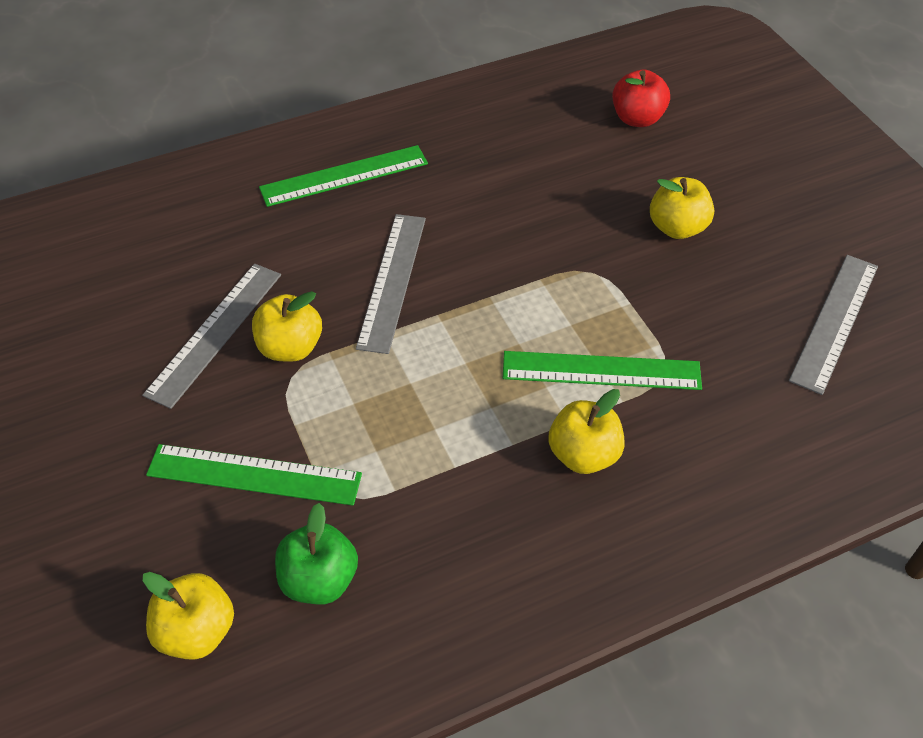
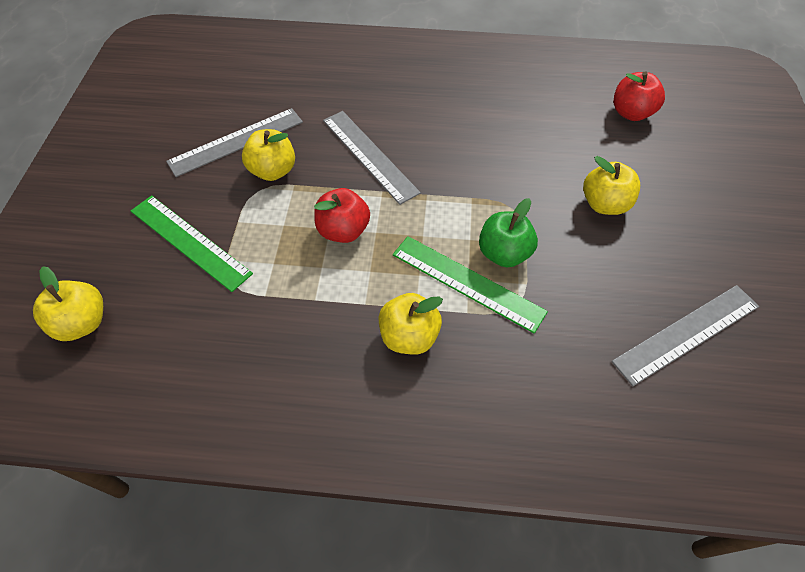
camera: 30 degrees right, 5 degrees up
green ruler [259,145,428,207] -> none
green apple [275,503,358,604] -> green apple moved to [479,198,538,267]
grey ruler [356,214,426,354] -> grey ruler turned 75 degrees counterclockwise [323,111,421,205]
none -> red apple [314,188,370,243]

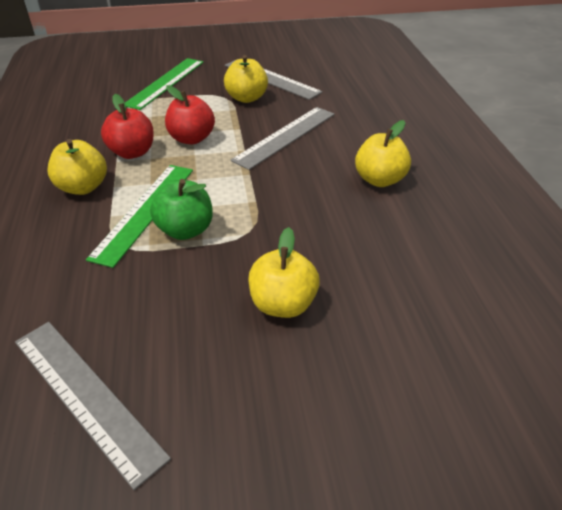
camera: 75 degrees right, 15 degrees down
yellow apple [33,266,103,341] -> yellow apple moved to [355,120,411,187]
red apple [614,71,665,121] -> red apple moved to [101,94,154,159]

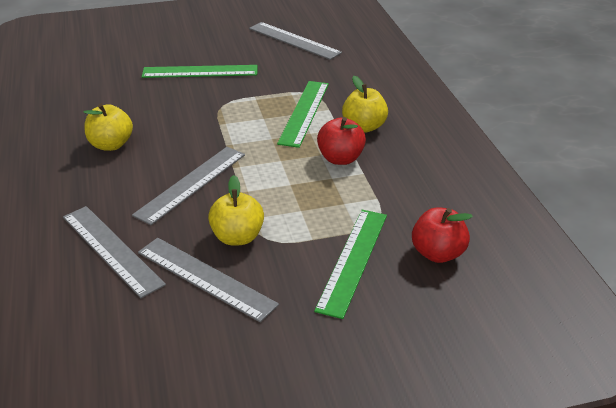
camera: 175 degrees right, 5 degrees down
green apple [150,179,213,240] -> none
red apple [165,85,215,144] -> red apple moved to [412,207,473,263]
yellow apple [248,227,320,318] -> green ruler [142,65,257,78]
none -> grey ruler [63,206,166,298]

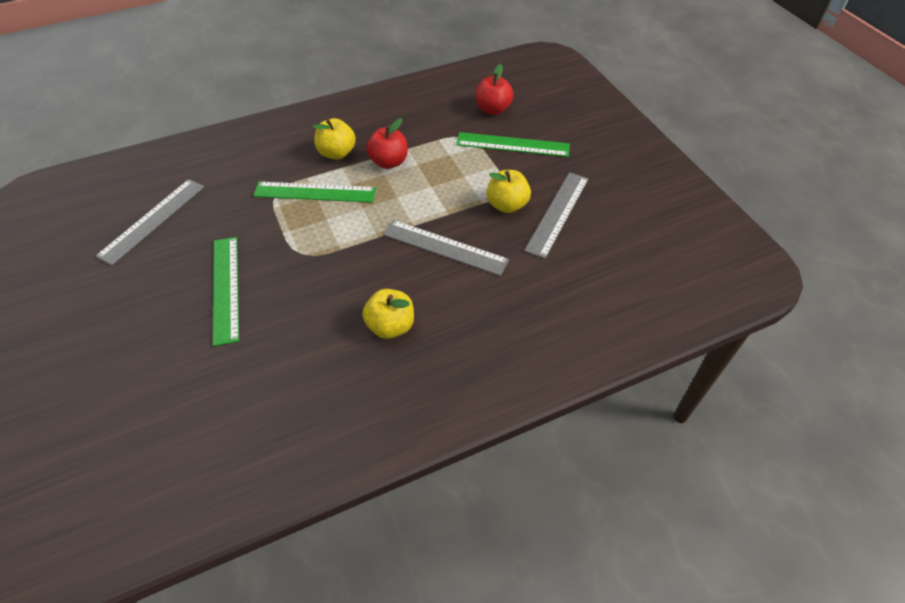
camera: 100 degrees left, 15 degrees up
grey ruler [63,206,166,298] -> none

